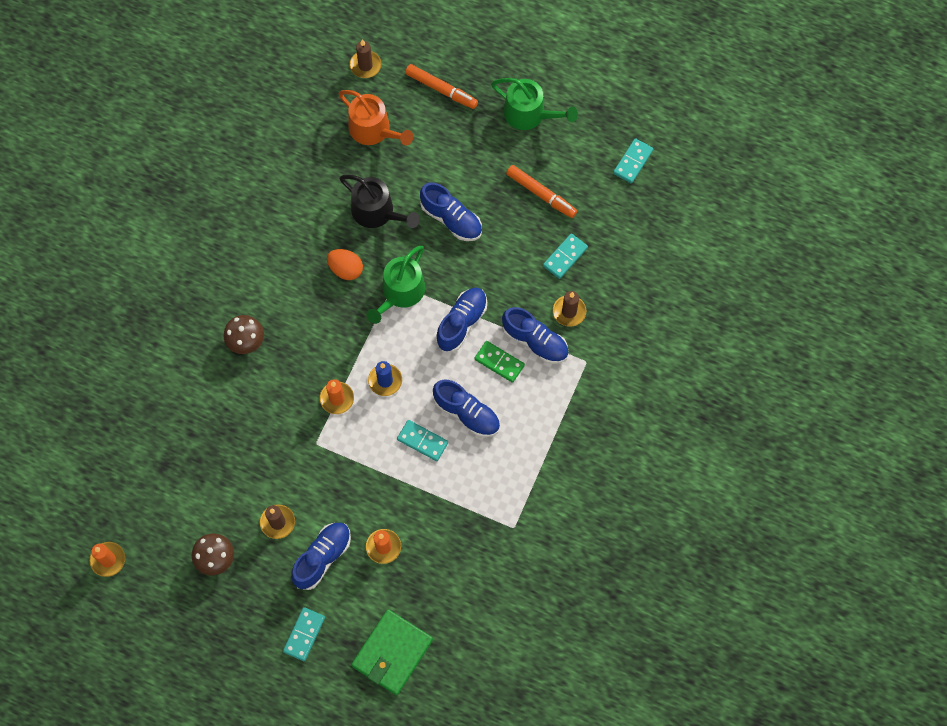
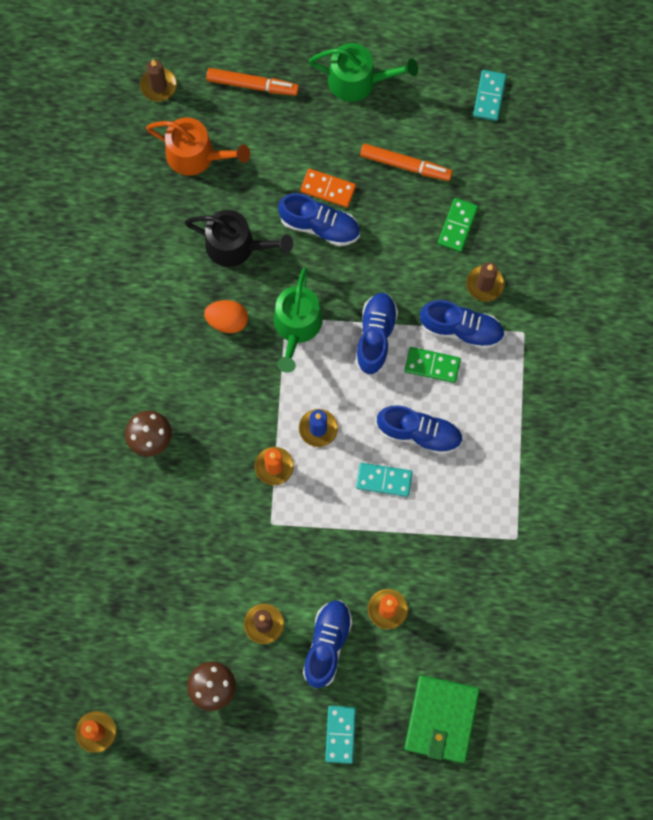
camera: 20 degrees left, 5 degrees up
turquoise domino [543,233,588,279] -> green domino [438,198,478,252]
none -> orange domino [300,169,356,208]

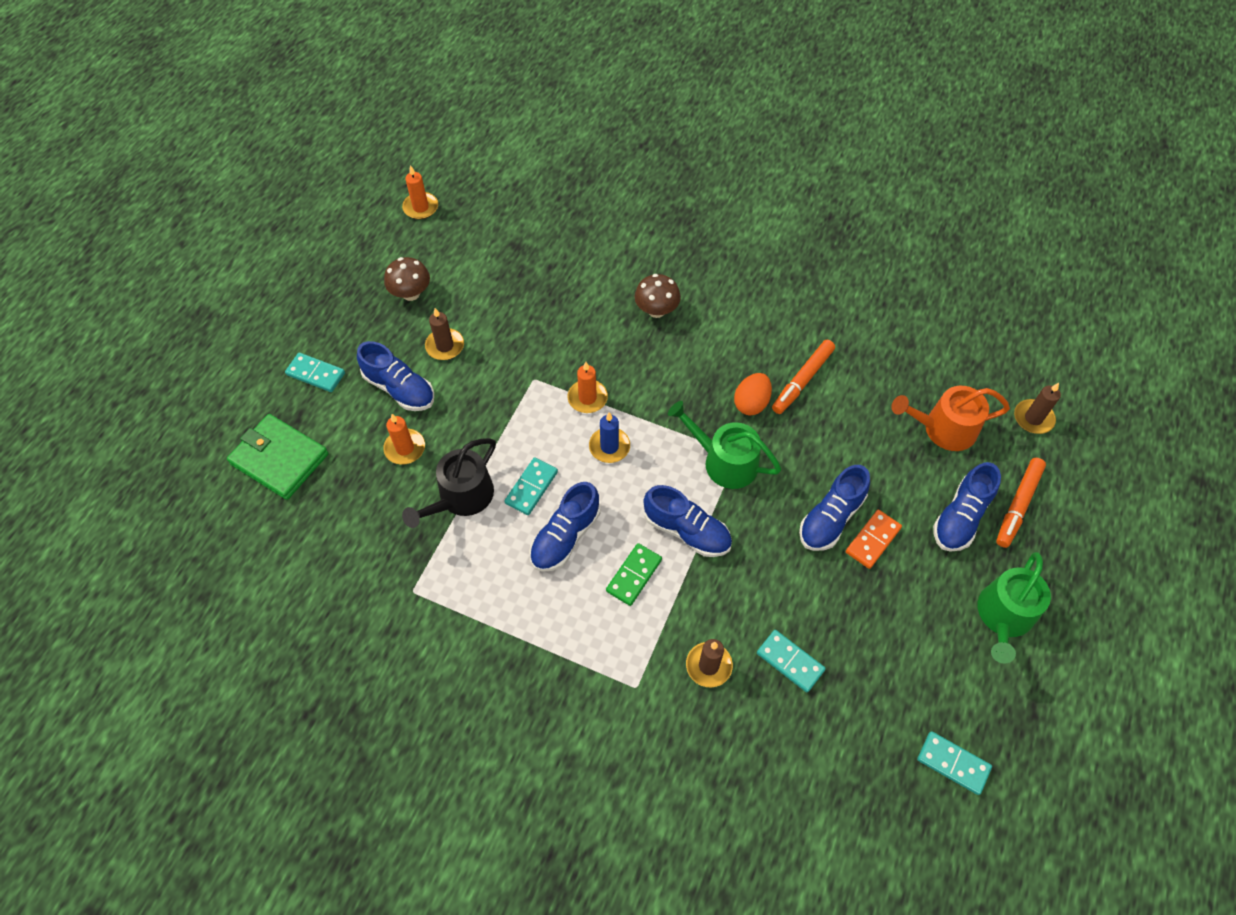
camera: 110 degrees right, 15 degrees down
orange watering can [146,117,250,176] -> orange watering can turned 45 degrees clockwise [891,386,1010,451]
black watering can [185,210,293,267] -> black watering can moved to [402,438,496,528]
orange marker [360,144,452,181] -> orange marker moved to [772,340,835,414]
blue shoe [420,300,504,349] -> blue shoe moved to [933,462,1001,552]
green domino [438,198,478,252] -> turquoise domino [757,630,826,692]

